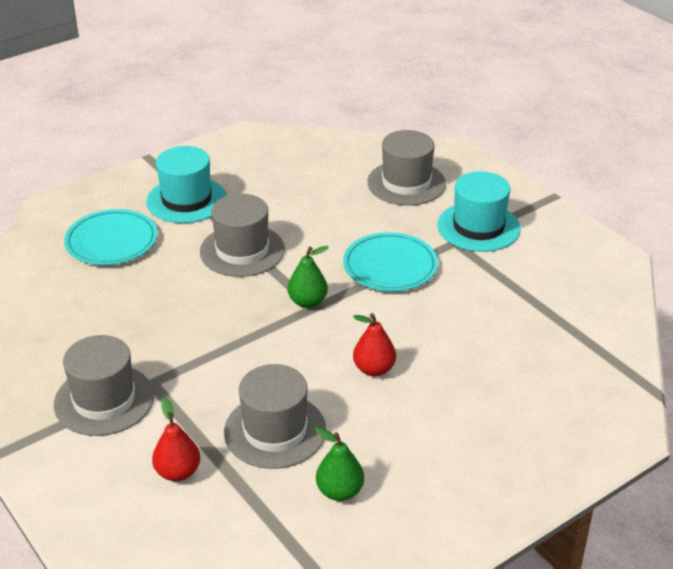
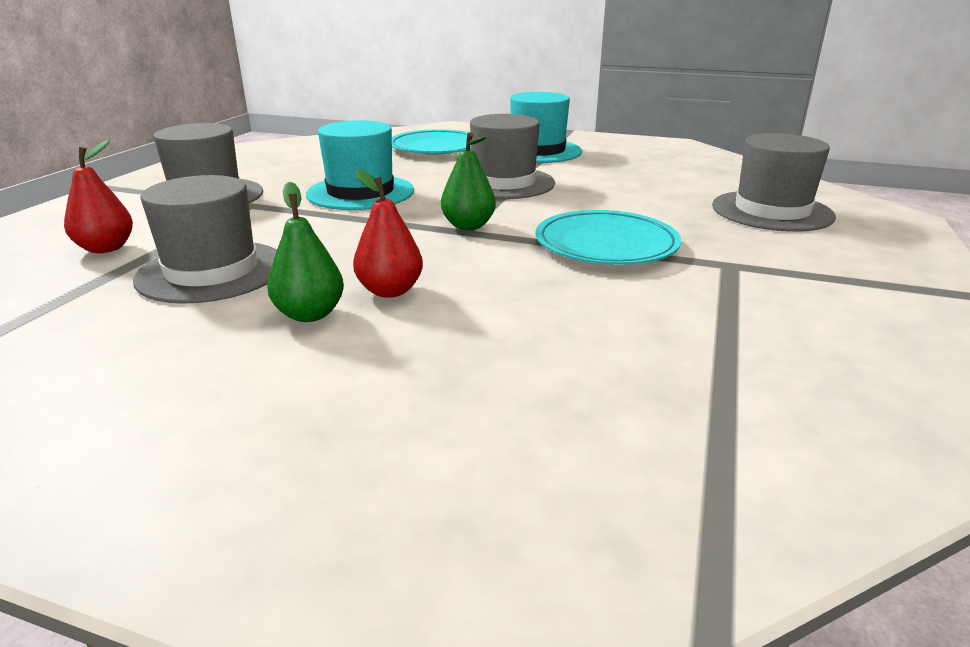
camera: 55 degrees right, 10 degrees down
green pear [315,427,364,501] -> green pear moved to [267,182,344,322]
turquoise hat [437,171,521,252] -> turquoise hat moved to [306,120,414,210]

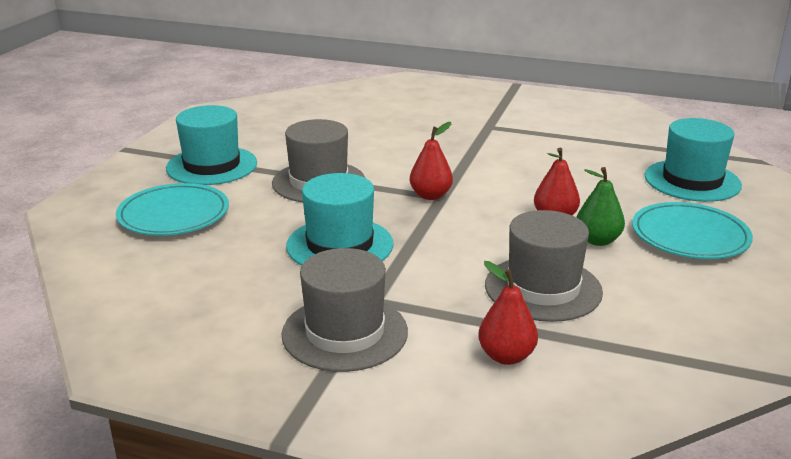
camera: 90 degrees left, 0 degrees up
green pear [441,132,496,230] -> red pear [410,122,453,200]
turquoise plate [536,210,681,265] -> turquoise plate moved to [632,202,753,259]
grey hat [712,133,836,232] -> none
none -> turquoise hat [644,118,742,202]

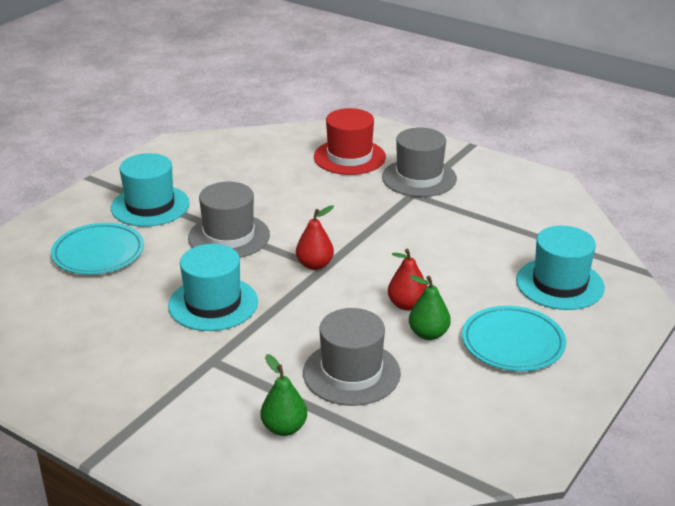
camera: 15 degrees right, 5 degrees up
grey hat [282,248,408,372] -> grey hat moved to [382,128,457,197]
red pear [478,261,538,365] -> green pear [261,354,307,436]
none -> red hat [314,108,386,175]

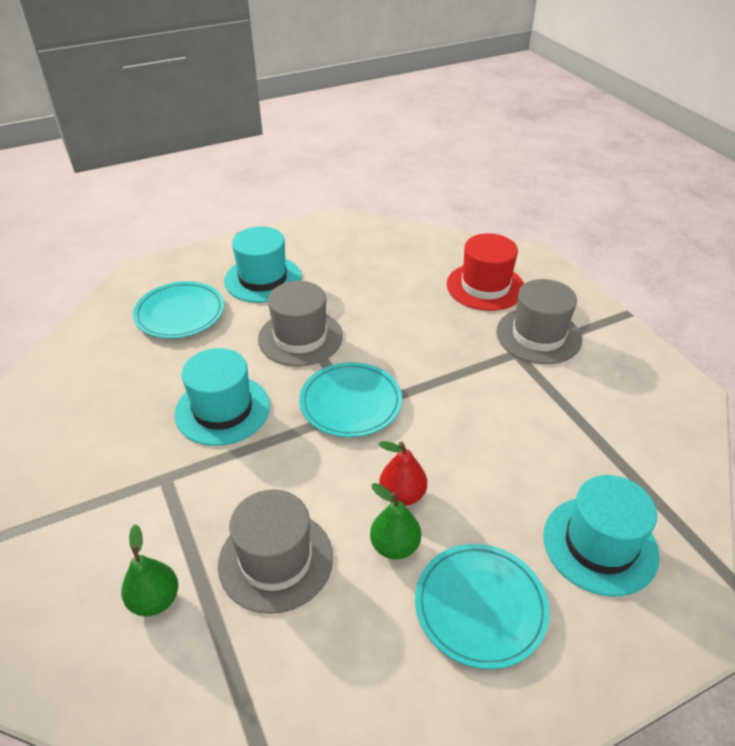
camera: 30 degrees right, 10 degrees up
red pear [296,205,334,270] -> turquoise plate [299,362,402,437]

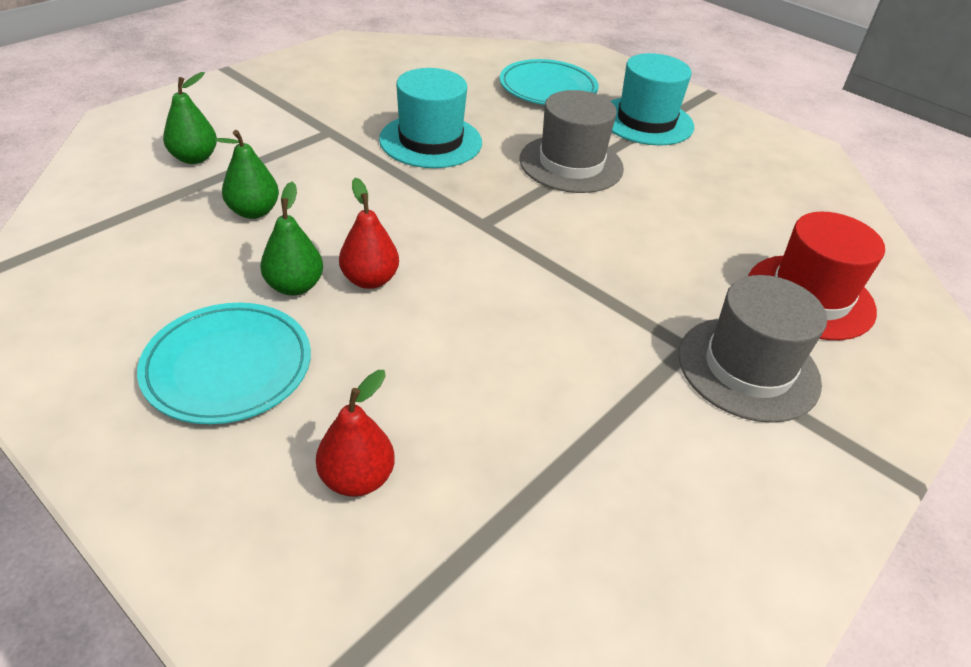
camera: 65 degrees right, 0 degrees up
grey hat [218,489,333,614] -> green pear [215,130,279,219]
turquoise plate [299,362,402,437] -> none
turquoise hat [543,475,660,596] -> red pear [316,370,395,497]

